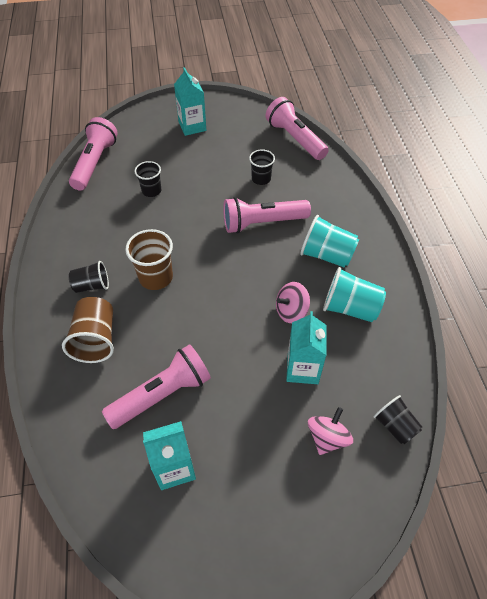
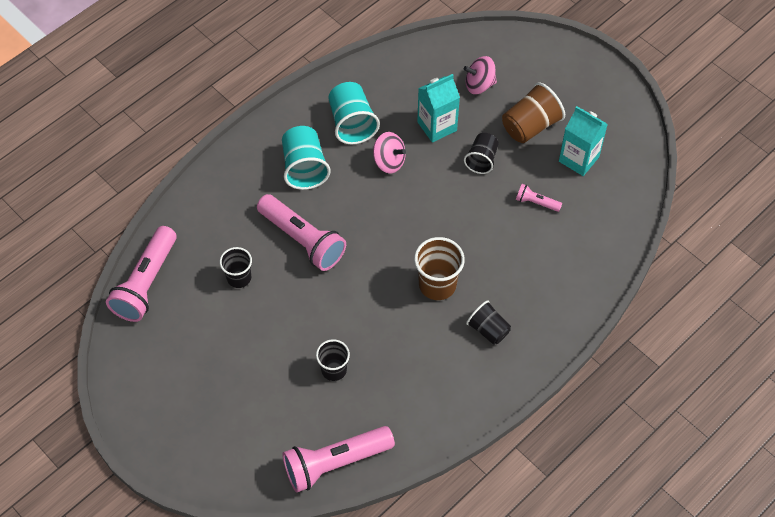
camera: 125 degrees left, 5 degrees up
brown cup [62,297,114,363] -> brown cup moved to [502,82,565,143]
pink flashlight [102,344,211,429] -> pink flashlight [516,184,562,212], size x0.46
turquoise carton [174,67,206,136] -> none
black cup [373,395,422,444] -> black cup moved to [464,133,499,174]

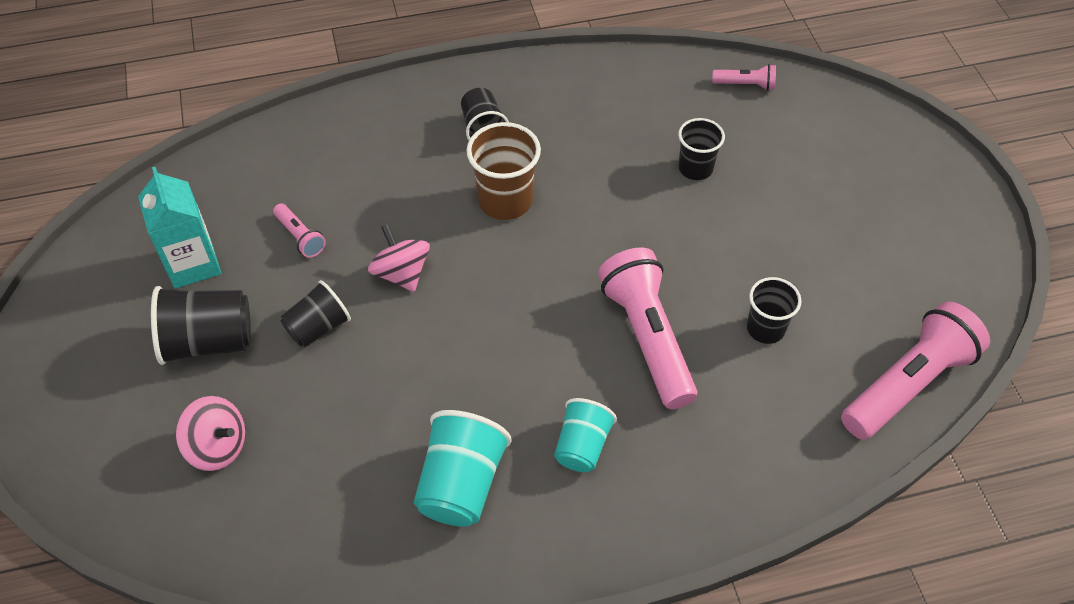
camera: 150 degrees left, 5 degrees down
turquoise cup [282,126,331,190] -> turquoise cup [554,398,617,472], size x0.65
pink flashlight [282,426,395,493] -> pink flashlight [712,64,776,91], size x0.46
pink spinning top [373,132,406,173] -> pink spinning top moved to [368,224,430,292]
turquoise carton [417,74,460,143] -> none
brown cup [502,82,565,143] -> black cup [151,286,251,365]

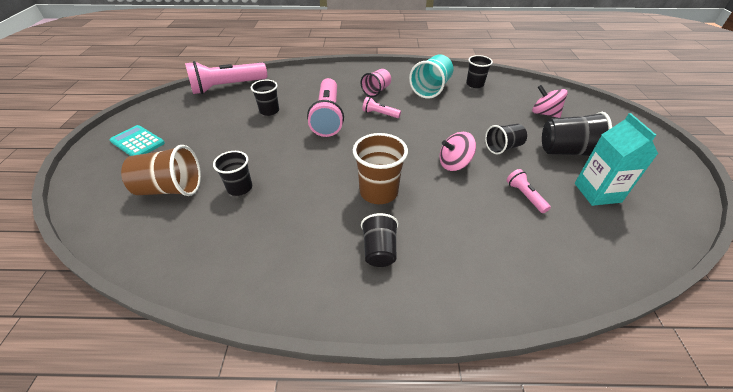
camera: 165 degrees left, 10 degrees down
pink spinning top [368,224,430,292] -> pink spinning top turned 90 degrees clockwise [439,132,476,171]
turquoise cup [554,398,617,472] -> pink cup [361,69,391,97]
pink flashlight [712,64,776,91] -> pink flashlight moved to [362,97,401,118]
none -> turquoise calculator [110,125,165,156]
none -> brown cup [121,145,201,196]
none -> black cup [466,55,493,88]

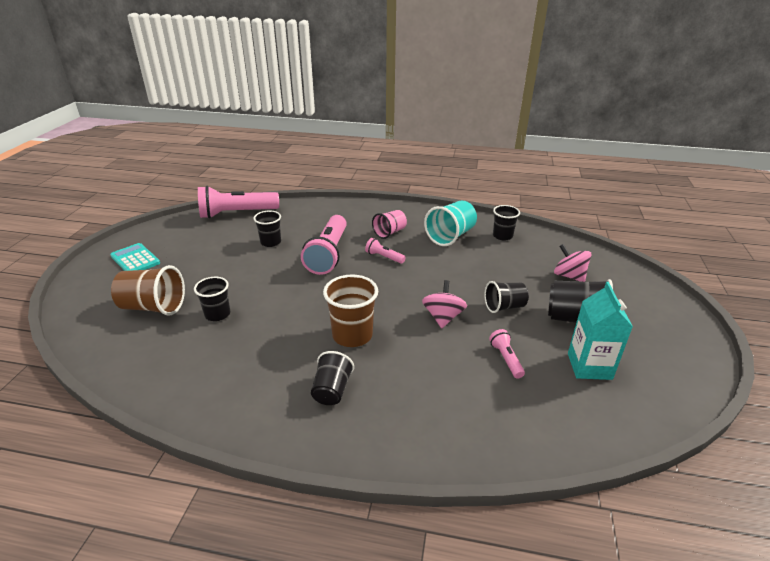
camera: 10 degrees right, 10 degrees down
pink spinning top [439,132,476,171] -> pink spinning top turned 105 degrees clockwise [422,280,467,328]

